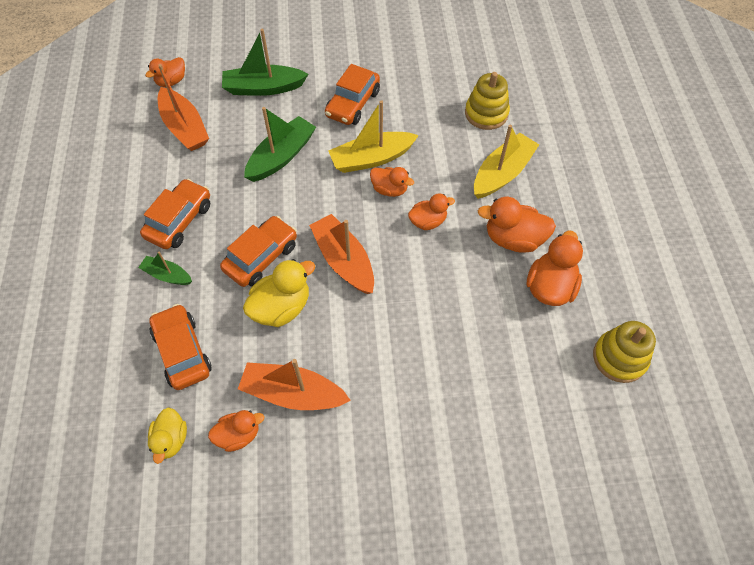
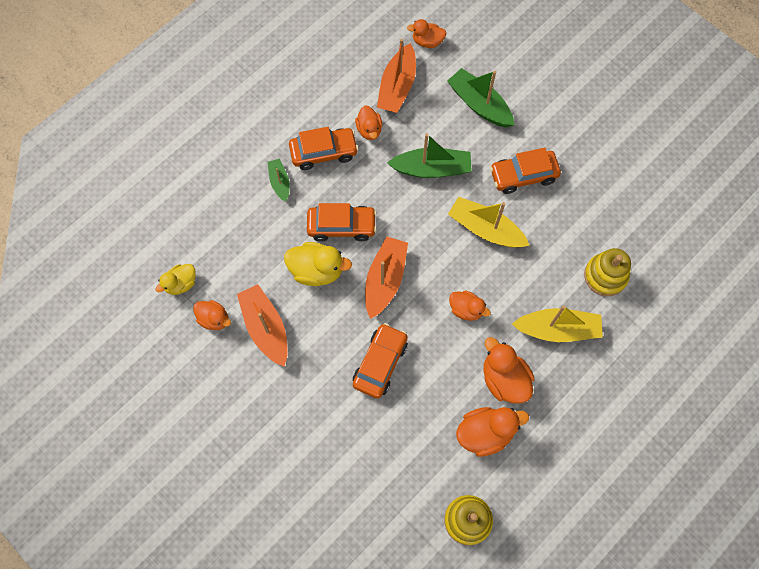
camera: 50 degrees right, 10 degrees up
orange car [149,304,212,390] -> orange car moved to [353,323,408,398]
orange duck [370,167,414,197] -> orange duck moved to [355,106,382,140]

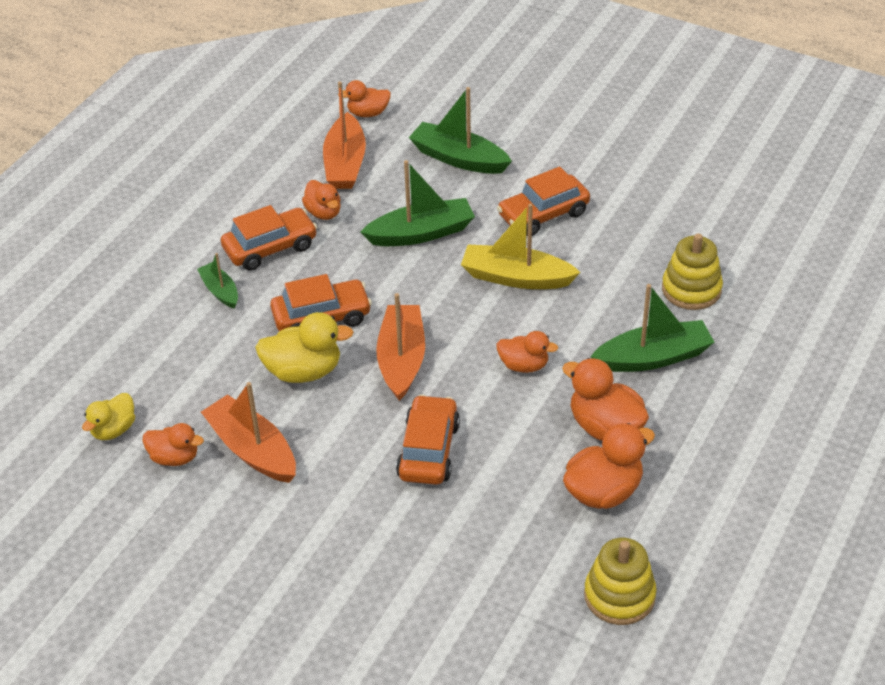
camera: 15 degrees left, 25 degrees down
yellow boat [512,305,603,342] -> green boat [590,284,714,372]

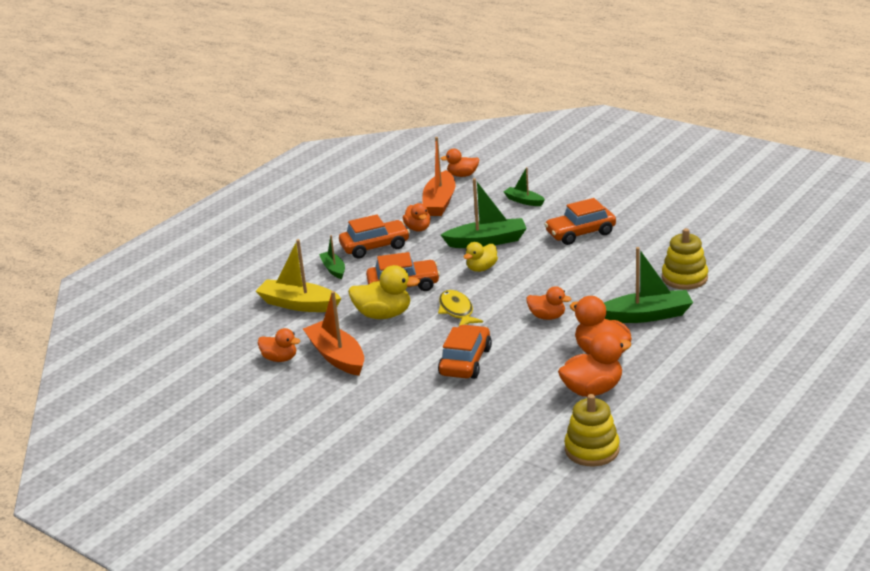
camera: 10 degrees right, 15 degrees down
yellow duck [82,393,135,440] -> yellow duck moved to [463,242,498,272]
orange boat [376,293,425,401] -> yellow fish [438,290,483,326]
green boat [409,87,512,174] -> green boat [504,167,545,206], size x0.57
yellow boat [461,203,581,289] -> yellow boat moved to [256,239,341,312]

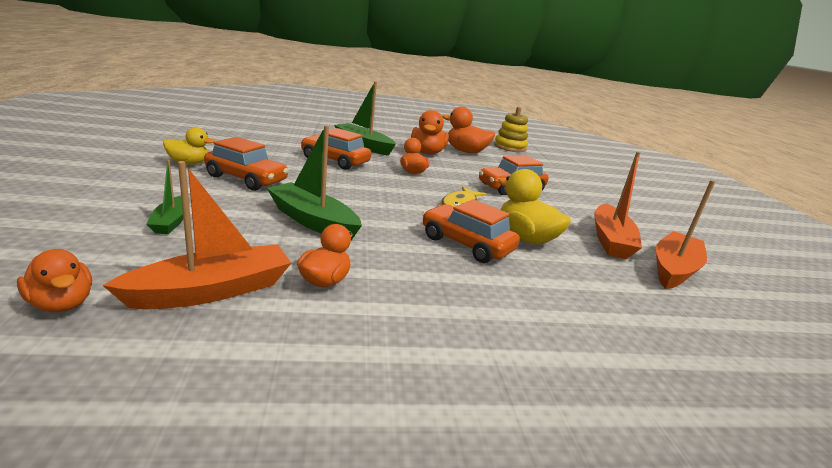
camera: 140 degrees left, 5 degrees down
yellow boat [256,239,341,312] -> none
orange duck [258,328,300,362] -> orange boat [656,180,715,289]
green boat [319,235,345,279] -> none
orange car [339,214,410,259] -> orange car moved to [301,128,371,170]
yellow duck [463,242,498,272] -> yellow duck moved to [163,127,215,164]
yellow stacking toy [662,228,708,290] -> none

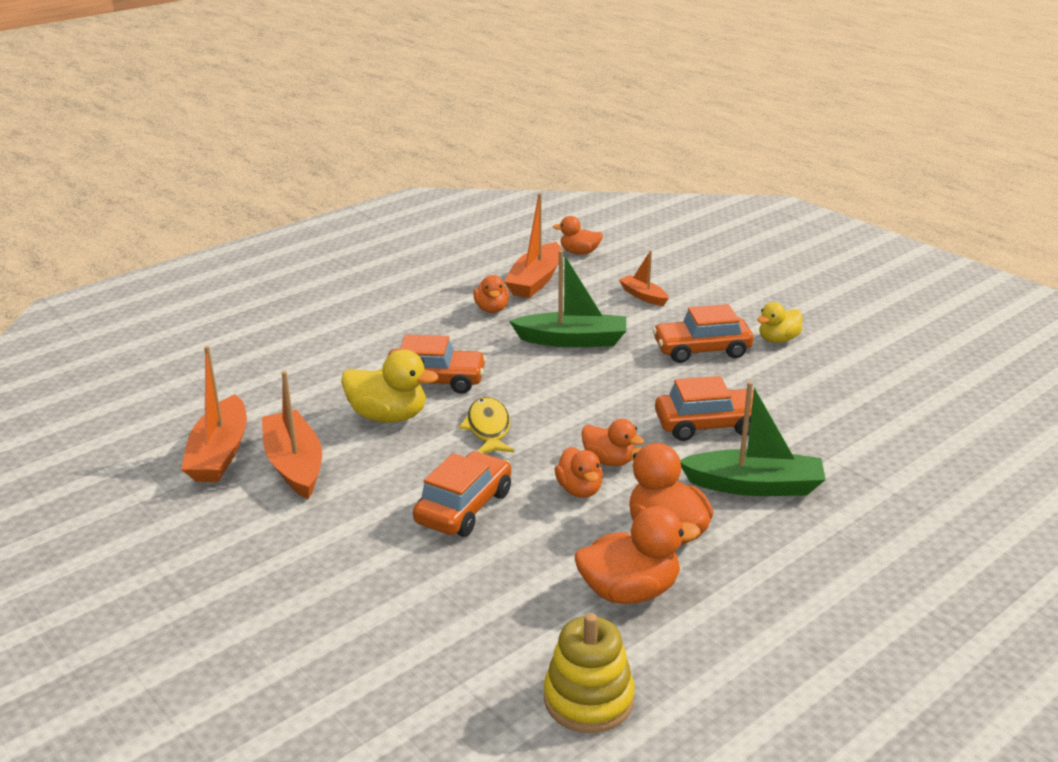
camera: 150 degrees right, 5 degrees up
green boat [146,160,183,234] -> orange boat [619,251,669,306]
none -> orange duck [555,447,603,498]

